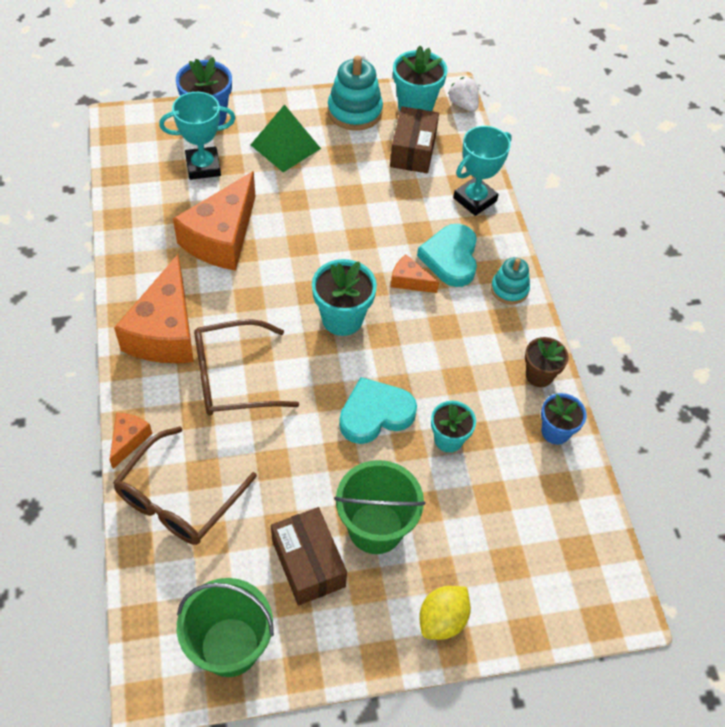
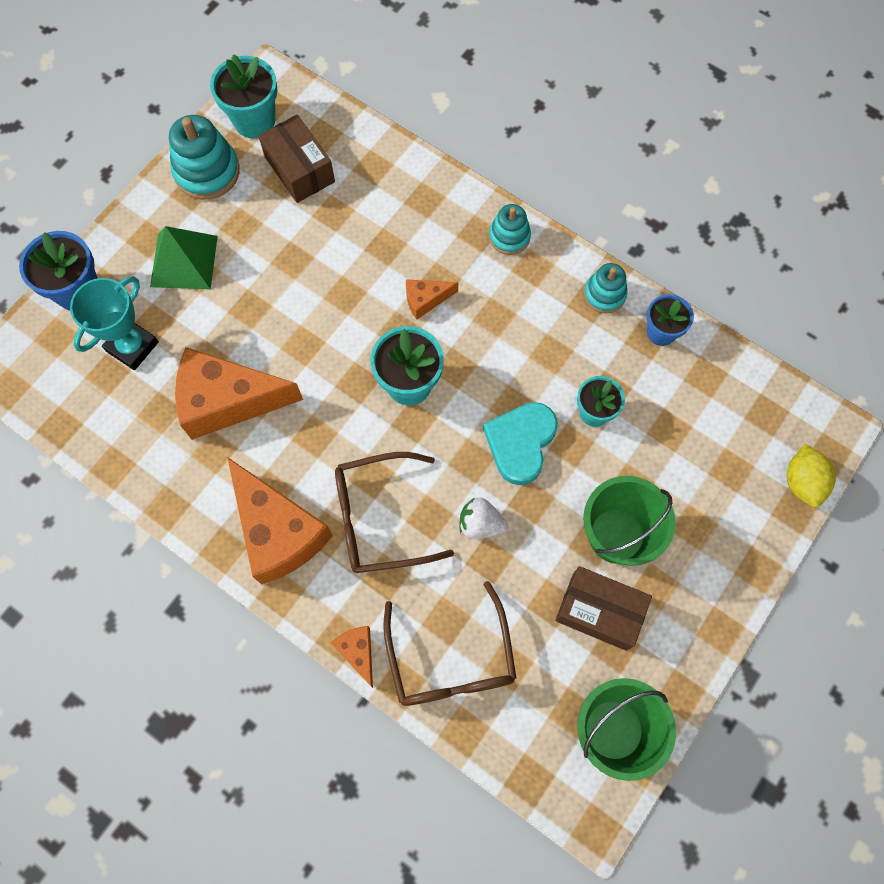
camera: 40 degrees left, 15 degrees up
orange cheese [173,171,255,271] -> orange cheese turned 105 degrees clockwise [175,347,303,440]
brown glasses [194,319,299,416] -> brown glasses turned 45 degrees clockwise [335,452,454,573]
turquoise heart [417,224,477,287] -> none
yellow lemon [419,586,471,640] -> yellow lemon moved to [787,444,836,507]
white strawberry [448,77,479,112] -> white strawberry moved to [460,498,508,539]
turquoise trophy [453,126,512,216] -> none
brown flower pot [525,337,569,387] -> turquoise stacking toy [584,263,628,313]

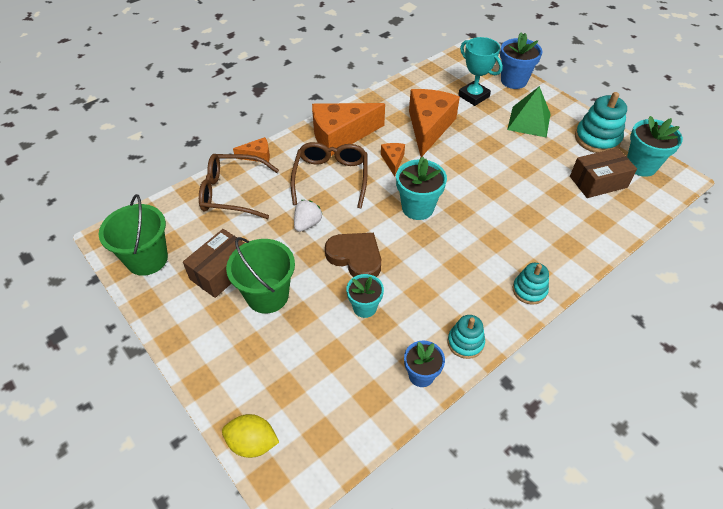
camera: 105 degrees right, 20 degrees down
orange cheese [406,279,458,320] -> orange cheese moved to [381,143,405,177]
turquoise heart [483,402,558,485] -> brown heart [325,233,381,277]

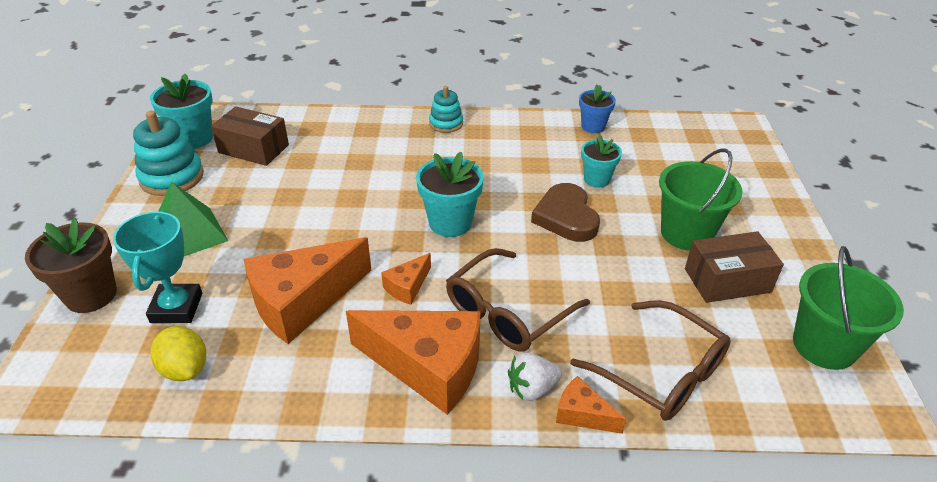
camera: 140 degrees left, 10 degrees down
yellow lemon [222,414,279,458] -> yellow lemon moved to [151,326,206,381]
white strawberry [294,200,323,232] -> white strawberry moved to [508,353,562,401]
turquoise stacking toy [448,315,485,359] -> none
blue flower pot [500,33,543,89] -> brown flower pot [25,218,117,313]

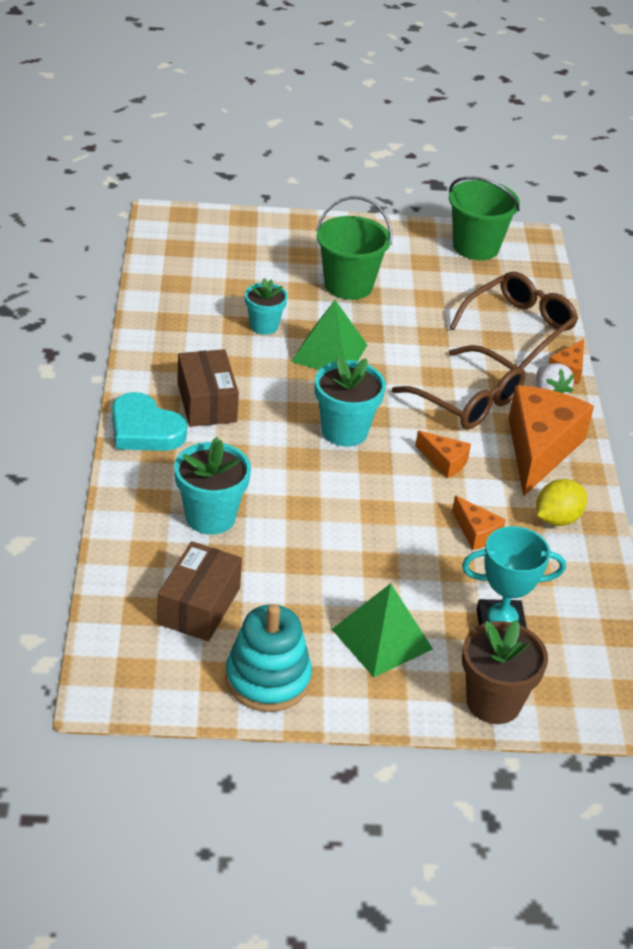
camera: 95 degrees left, 0 degrees up
turquoise flower pot [150,74,213,149] -> turquoise flower pot moved to [174,437,251,535]
yellow lemon [151,326,206,381] -> yellow lemon moved to [536,479,587,526]
orange cheese [244,237,371,344] -> orange cheese [452,495,506,550], size x0.46
turquoise stacking toy [429,86,463,133] -> turquoise heart [112,392,187,451]
brown heart [531,183,600,242] -> green pyramid [291,300,367,370]
blue flower pot [579,85,616,133] -> none
brown box [685,231,784,303] -> brown box moved to [177,349,239,427]

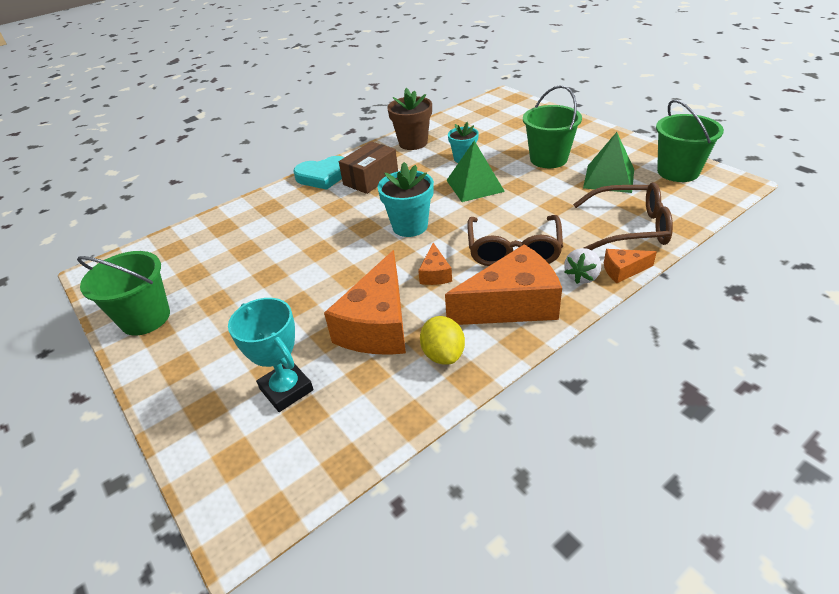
camera: 60 degrees right, 0 degrees up
turquoise heart [112,392,187,451] -> turquoise heart turned 105 degrees counterclockwise [293,156,345,190]
brown box [157,541,242,641] -> none
turquoise flower pot [174,437,251,535] -> none
turquoise stacking toy [225,604,312,712] -> green bucket [77,251,170,336]
green pyramid [332,583,433,677] -> green pyramid moved to [583,132,634,193]
orange cheese [452,495,506,550] -> orange cheese [324,250,406,355], size x2.15
brown flower pot [462,620,548,724] -> brown flower pot moved to [387,88,432,150]
yellow lemon [536,479,587,526] -> yellow lemon turned 60 degrees clockwise [420,316,465,365]

